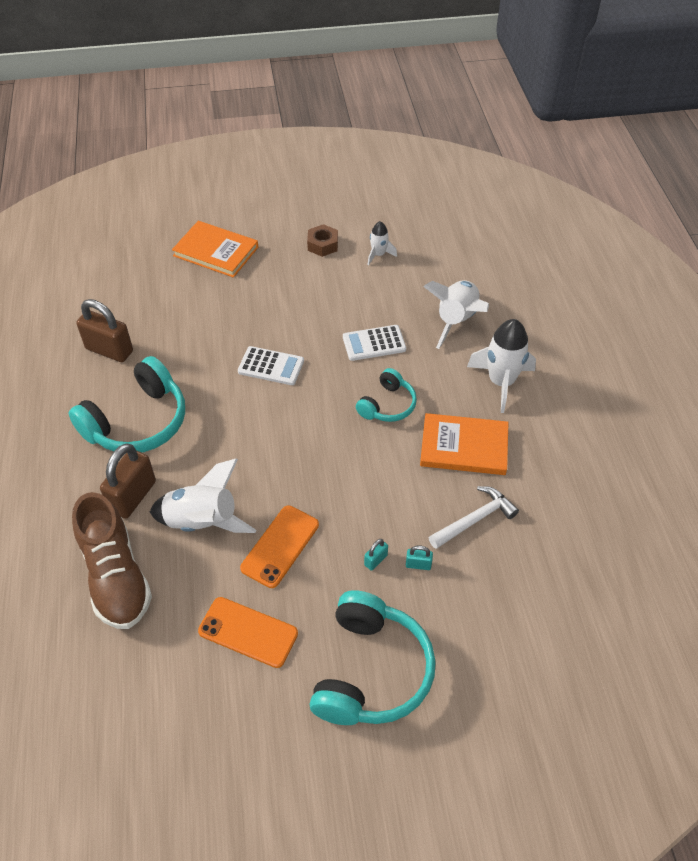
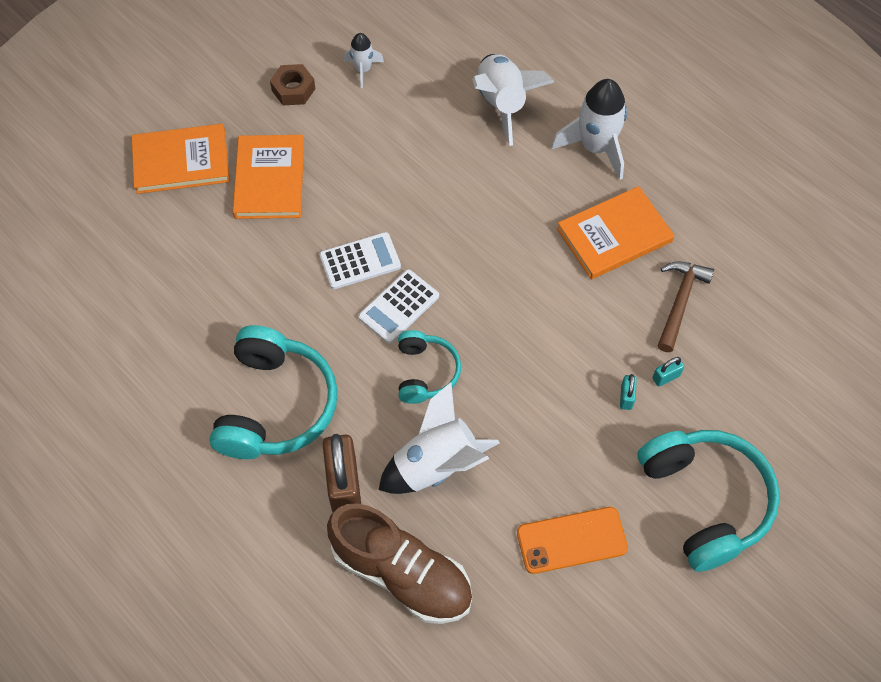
camera: 35 degrees left, 10 degrees up
brown padlock [76,299,133,362] -> none
orange phone [240,506,319,588] -> none
white calculator [343,325,406,361] -> white calculator moved to [358,269,439,344]
turquoise headphones [356,368,417,422] -> turquoise headphones moved to [398,330,461,404]
white hammer [429,486,519,549] -> brown hammer [657,261,714,352]
none -> orange book [233,135,304,219]

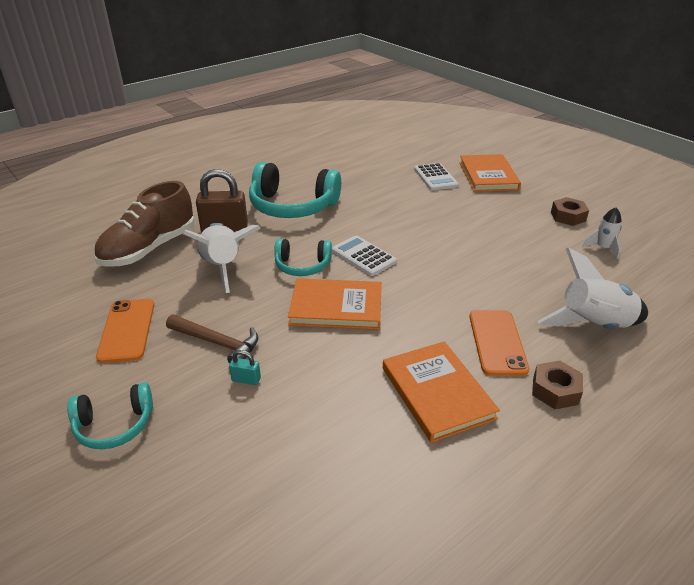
camera: 95 degrees right, 25 degrees down
orange book [233,135,304,219] -> orange book moved to [288,278,382,330]
white calculator [319,232,401,289] -> white calculator moved to [414,163,459,190]
white rocket [551,79,627,180] -> brown nut [532,360,583,409]
turquoise headphones [638,430,780,572] -> turquoise headphones [67,382,153,449], size x0.56
turquoise padlock [652,357,684,387] -> none
brown hammer [657,261,714,352] -> brown hammer moved to [166,315,258,364]
none -> orange phone [470,310,530,376]

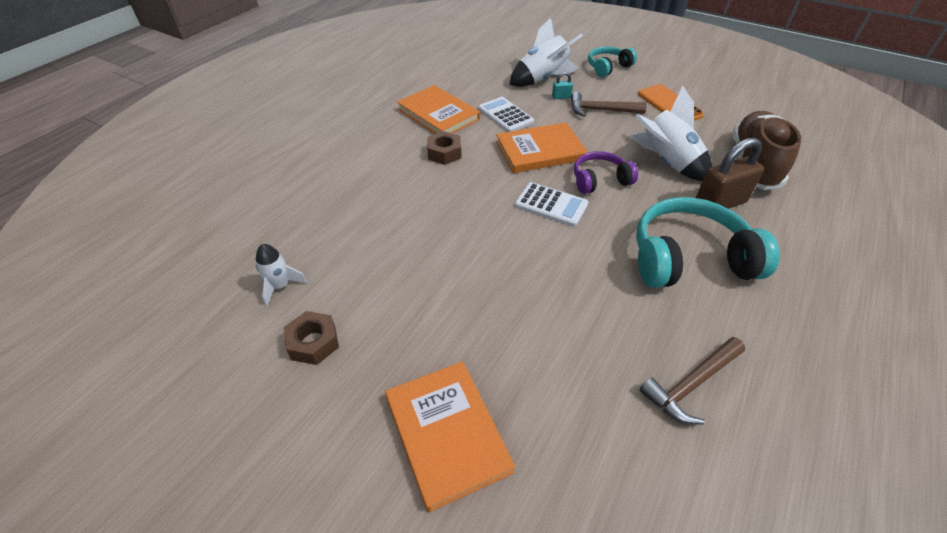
camera: 160 degrees right, 10 degrees up
turquoise headphones [274,239,332,276] -> purple headphones [574,151,638,194]
white calculator [414,163,459,190] -> white calculator moved to [478,97,534,132]
orange phone [470,310,530,376] -> none
brown nut [532,360,583,409] -> brown nut moved to [427,131,461,165]
white rocket [538,247,648,329] -> white rocket moved to [510,18,583,87]
none -> brown hammer [639,337,745,425]

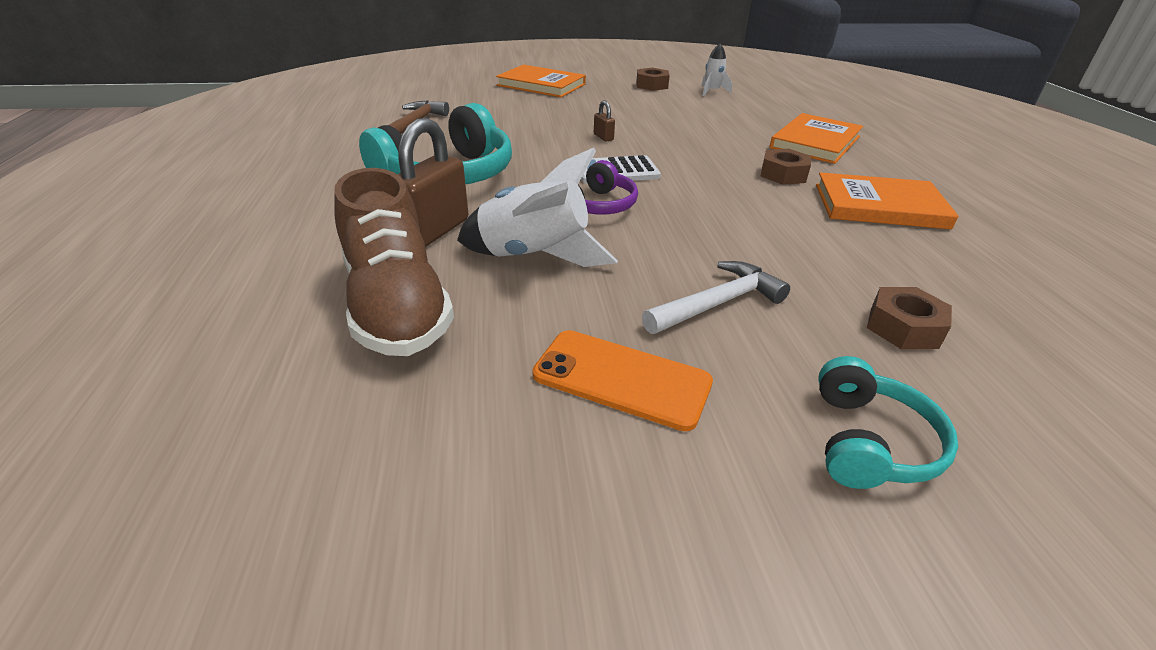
camera: 140 degrees right, 10 degrees down
white calculator [478,97,534,132] -> none
orange book [496,123,588,173] -> orange book moved to [770,113,863,164]
white rocket [510,18,583,87] -> brown nut [867,287,952,349]
turquoise padlock [552,72,573,99] -> none
brown hammer [571,92,647,117] -> white hammer [642,261,790,334]
none -> brown padlock [594,100,615,141]

